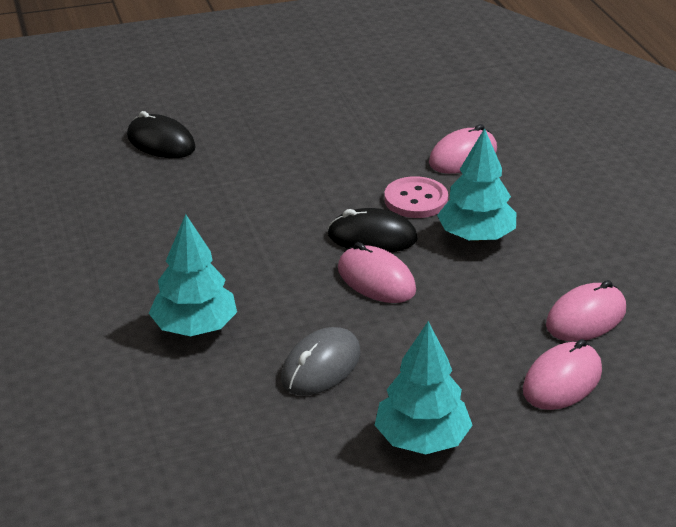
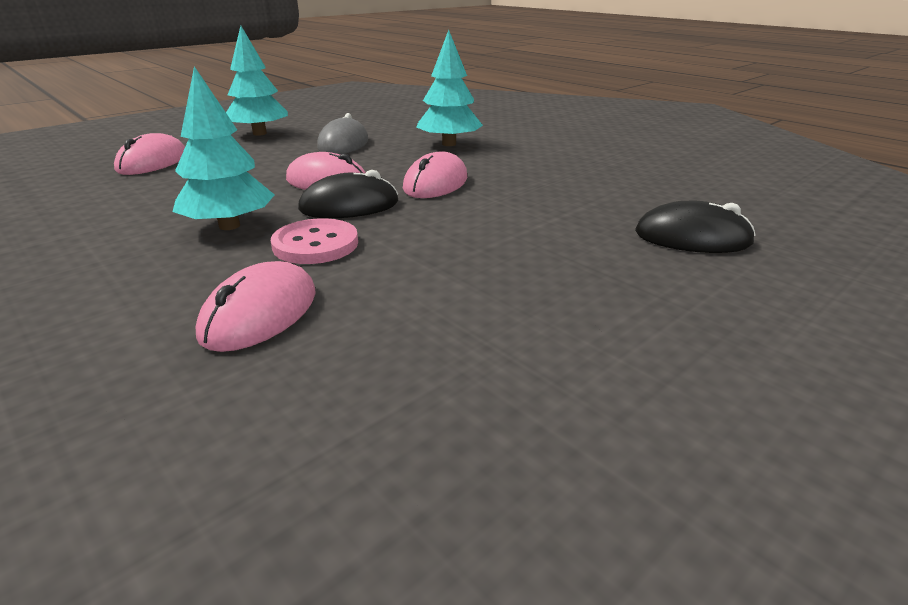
camera: 155 degrees right, 5 degrees down
pink mouse [546,280,626,341] -> pink mouse moved to [403,151,467,198]

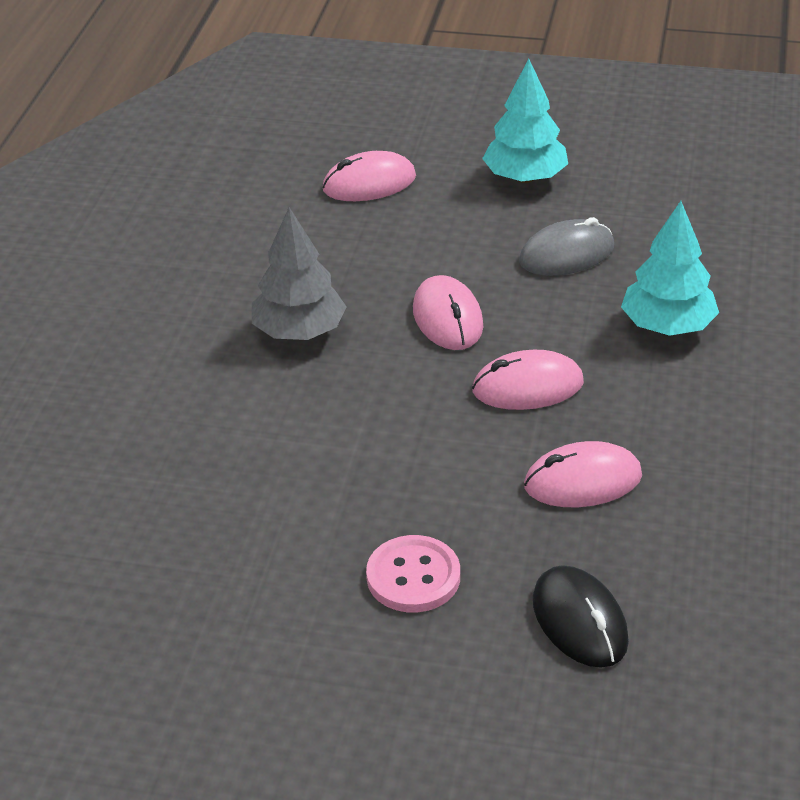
camera: 55 degrees right, 10 degrees up
turquoise tree [172,66,275,230] -> grey tree [252,207,347,340]
pink mouse [195,261,316,352] -> pink mouse moved to [524,441,642,507]
pink button [271,218,358,264] -> pink button moved to [366,535,460,612]
black mouse [298,170,398,218] -> none

